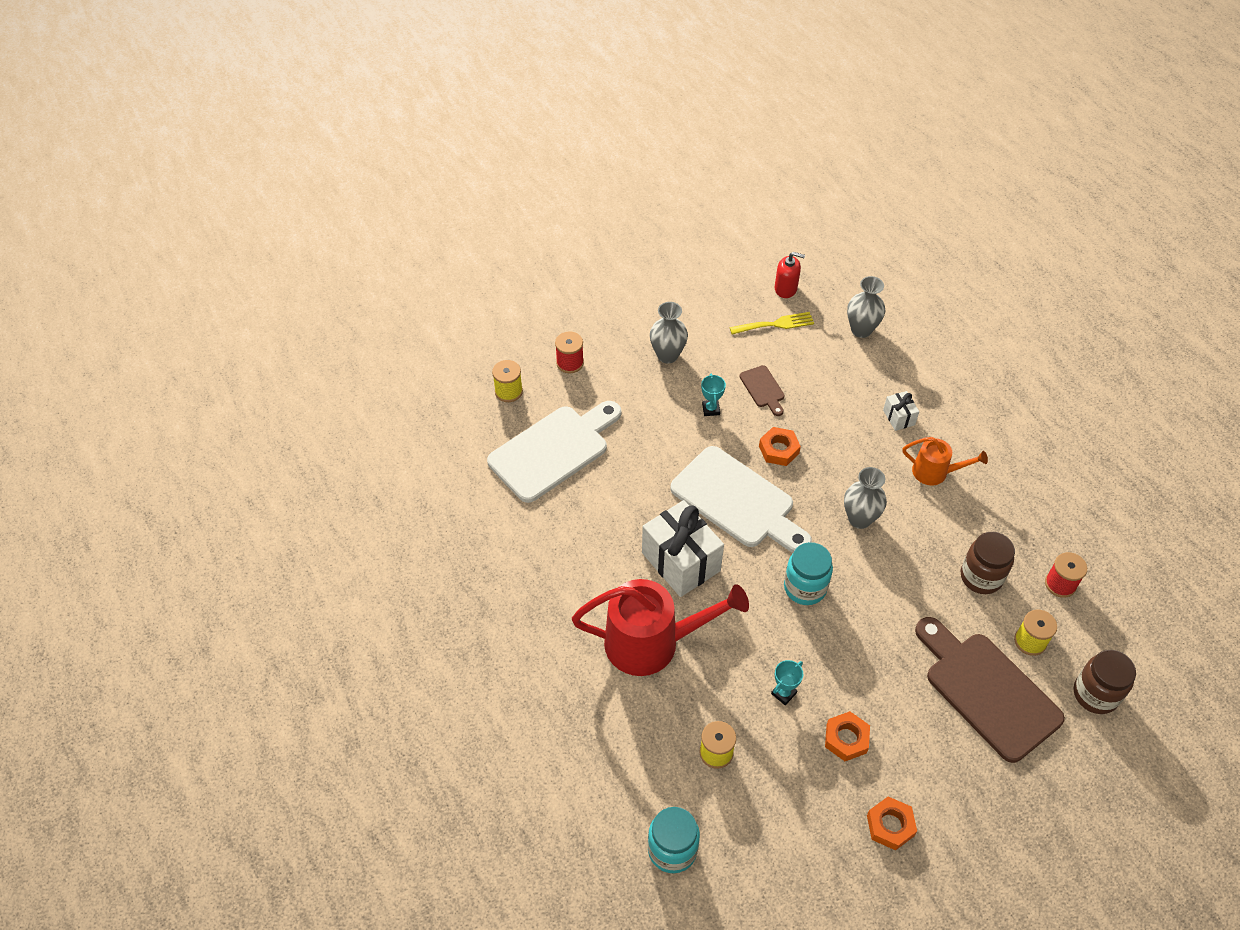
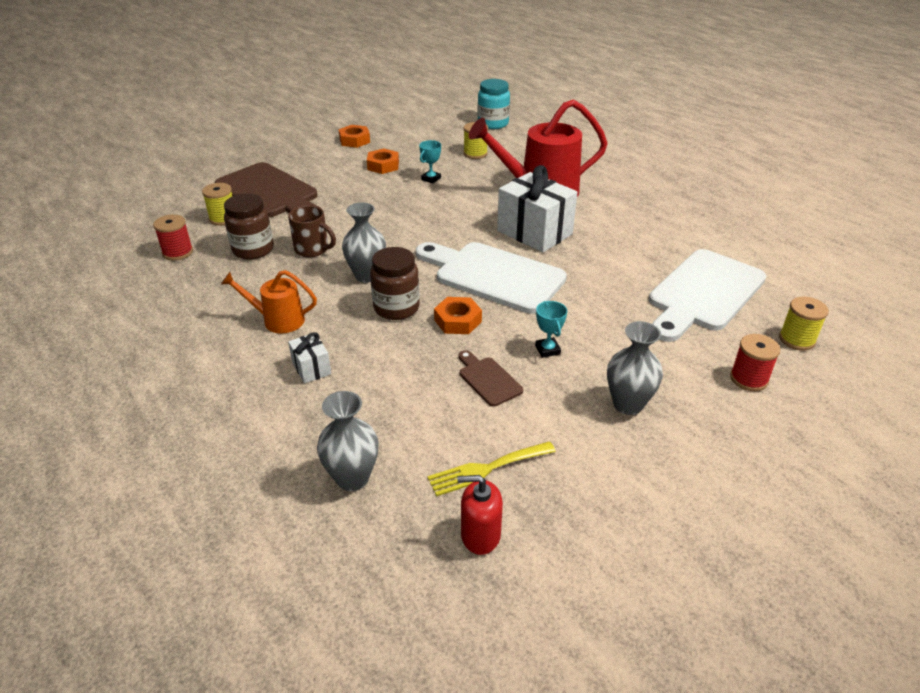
camera: 170 degrees right, 15 degrees down
turquoise jar [784,542,833,605] -> none
brown jar [1074,650,1136,714] -> brown jar moved to [370,247,419,320]
none -> brown mug [288,206,336,257]

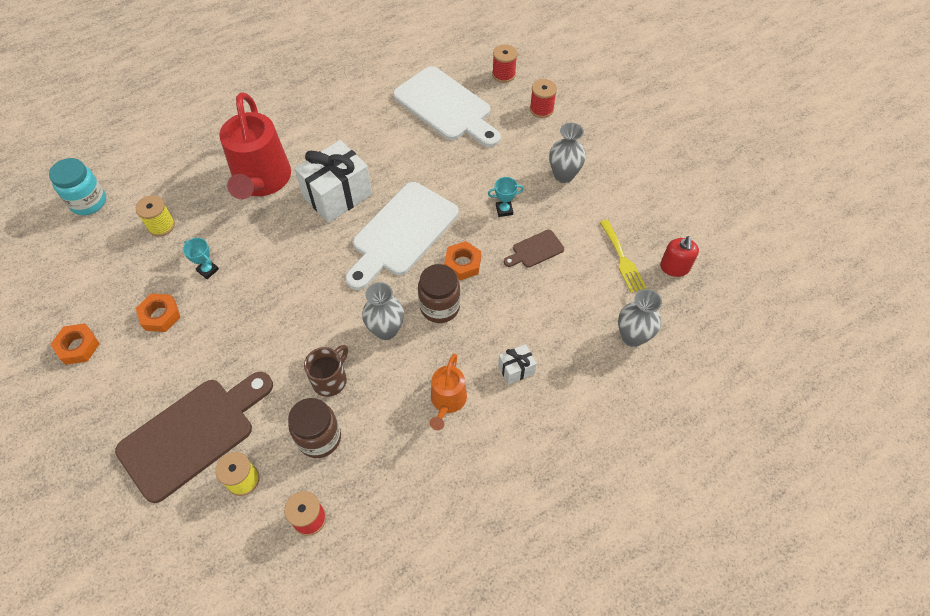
camera: 85 degrees left, 20 degrees up
yellow spool [779,297,829,351] -> red spool [492,44,517,83]

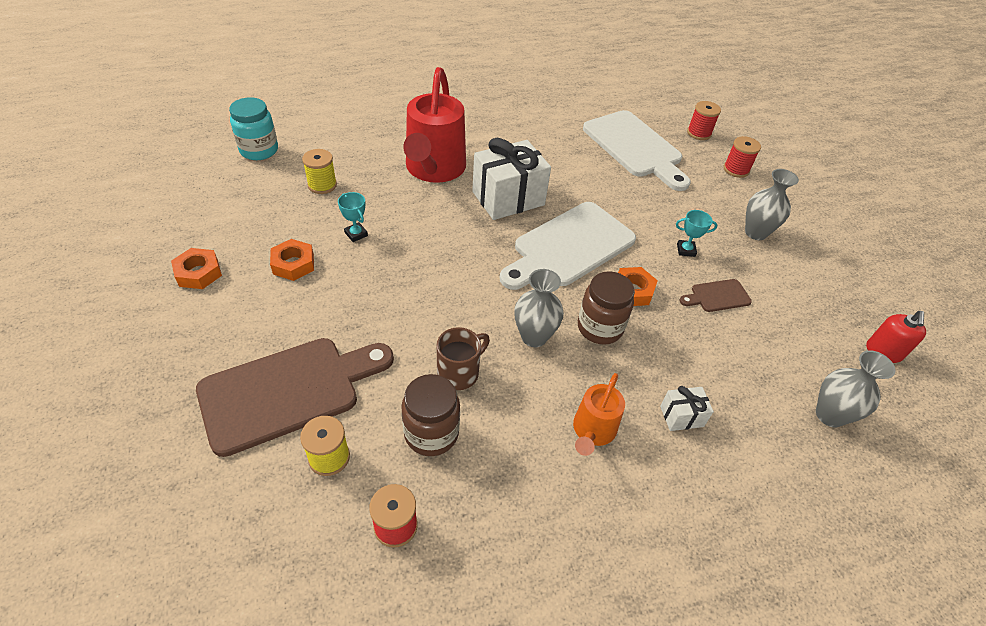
camera: 10 degrees right, 10 degrees down
yellow fork [600,220,646,293] -> none

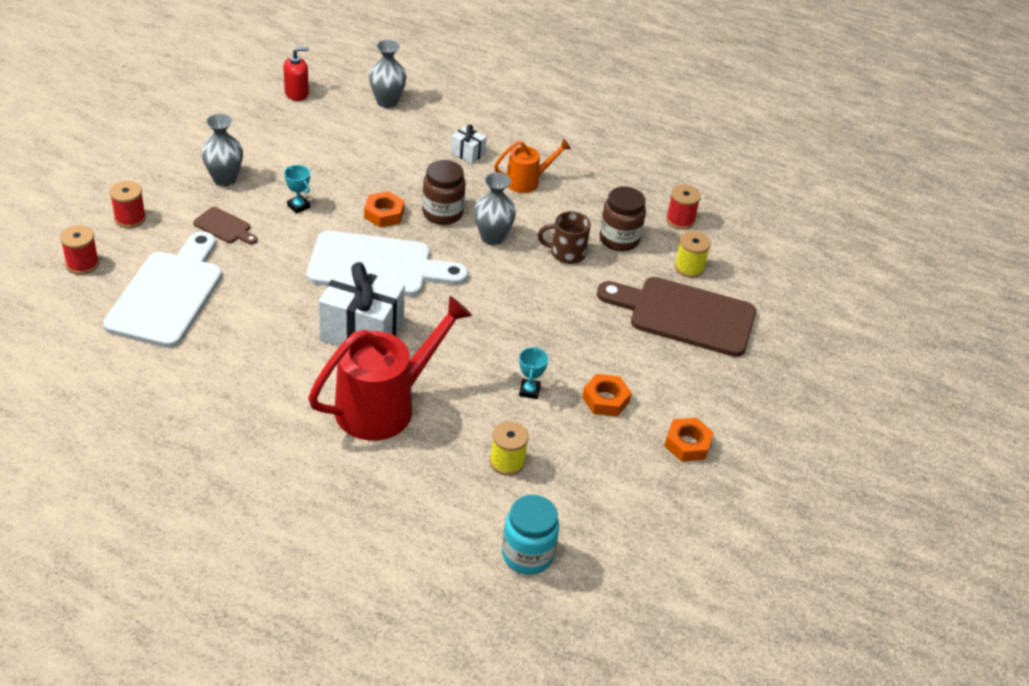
camera: 135 degrees left, 5 degrees down
brown cutting board [679,279,752,312] -> brown cutting board moved to [193,207,258,244]

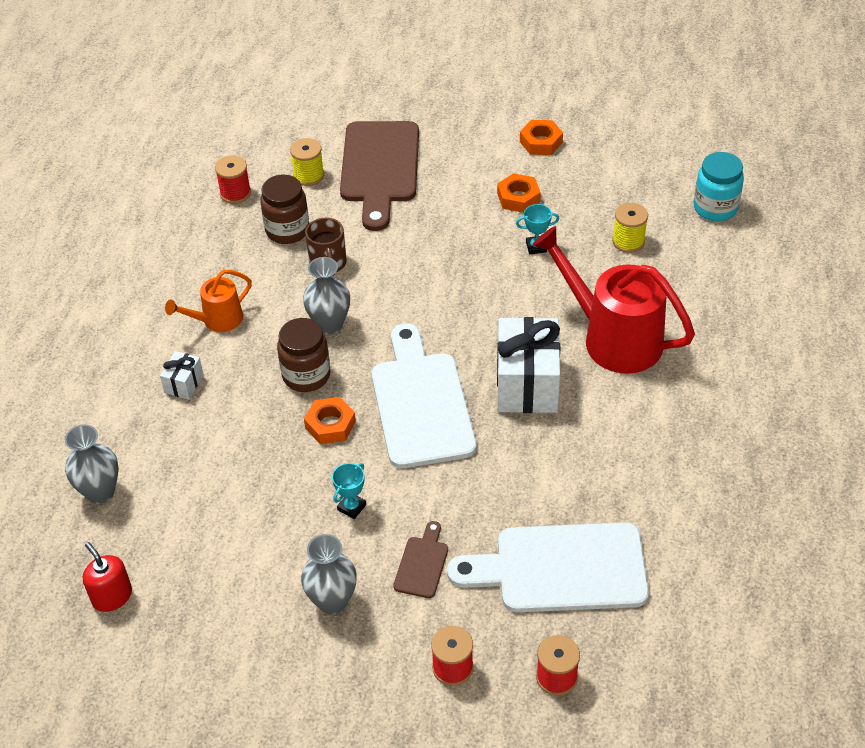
camera: 100 degrees left, 5 degrees up
orange watering can [494,139,571,193] -> orange watering can turned 90 degrees counterclockwise [165,270,252,332]

